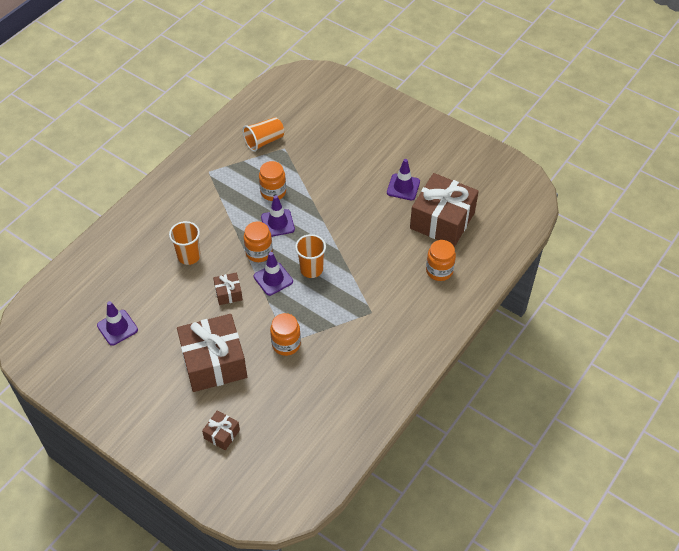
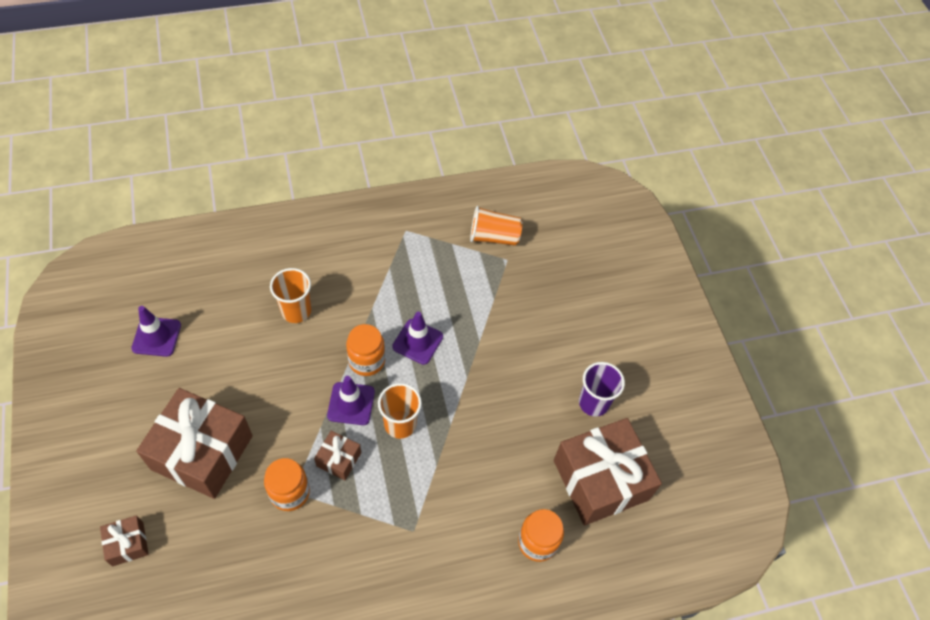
camera: 35 degrees right, 5 degrees up
brown gift [213,273,243,305] -> brown gift moved to [314,431,361,480]
orange jar [259,161,286,201] -> none
purple traffic cone [387,159,420,201] -> purple cup [579,362,625,417]

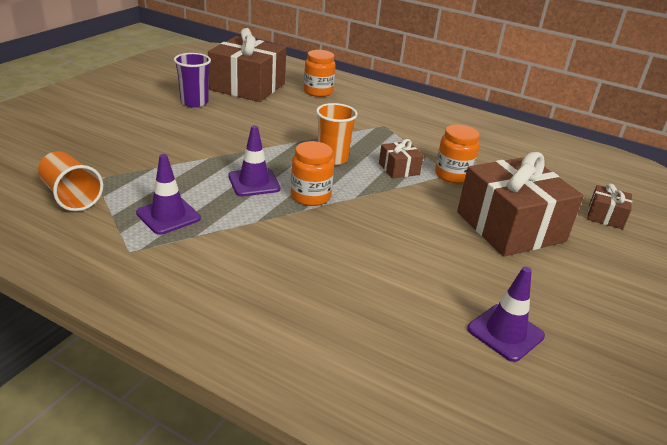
camera: 135 degrees left, 25 degrees down
orange cup [270,268,311,323] -> none
purple traffic cone [327,376,375,425] -> purple traffic cone moved to [136,154,201,235]

